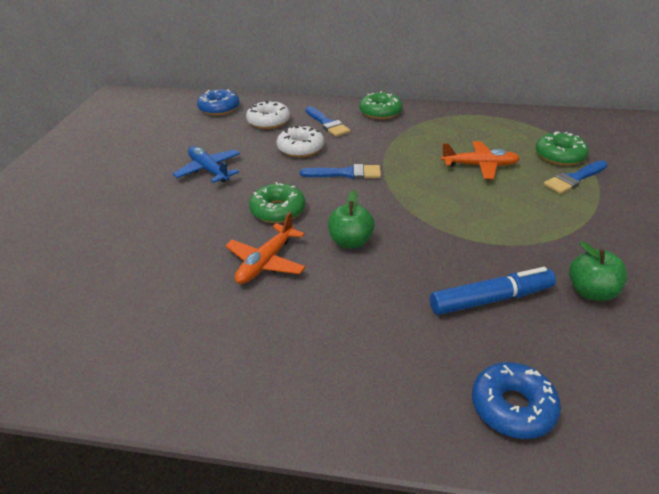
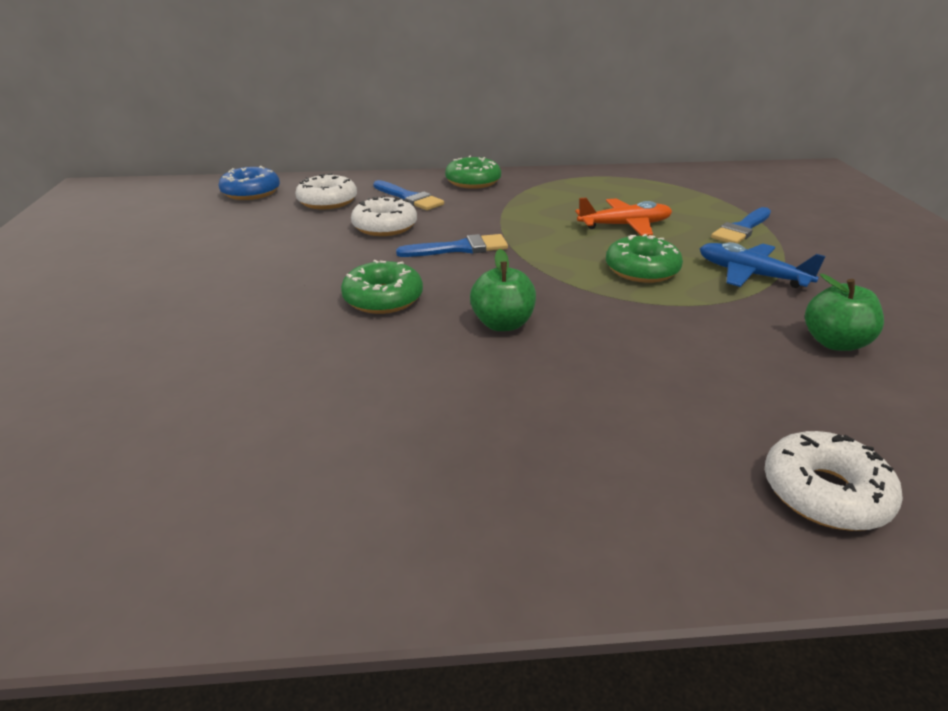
camera: 15 degrees left, 5 degrees down
blue plane [173,146,240,183] -> blue plane moved to [699,242,826,288]
orange plane [225,212,306,284] -> none
blue marker [430,267,556,315] -> none
blue donut [472,362,561,439] -> white donut [765,431,903,531]
green donut [535,132,589,166] -> green donut moved to [606,234,683,283]

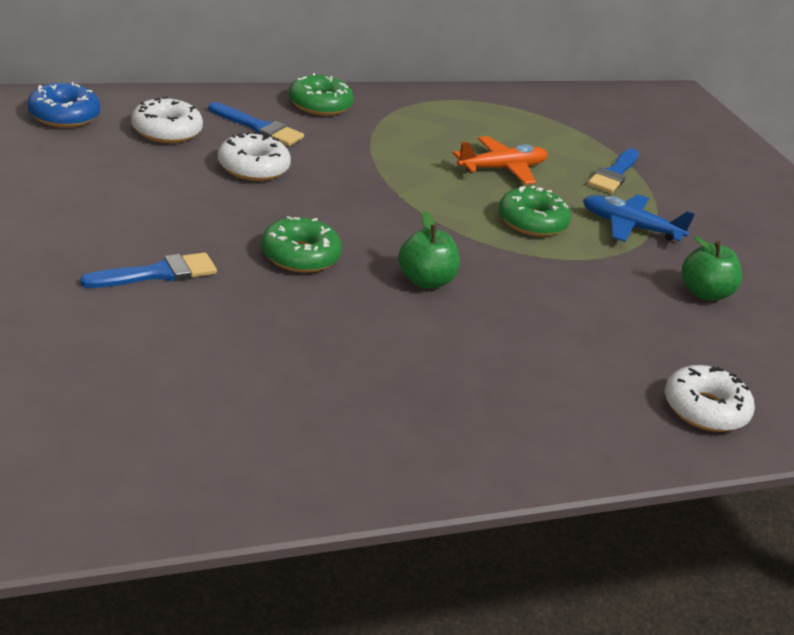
camera: 20 degrees left, 0 degrees up
blue brush [396,234,508,257] -> blue brush moved to [80,252,217,288]

